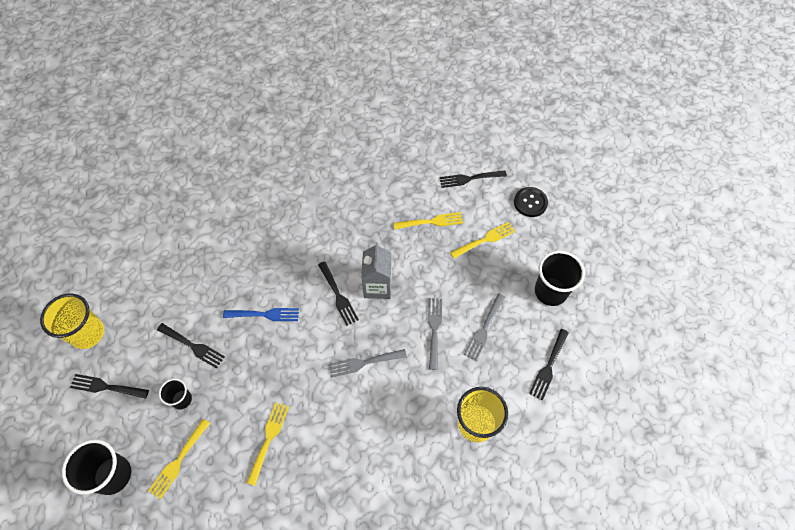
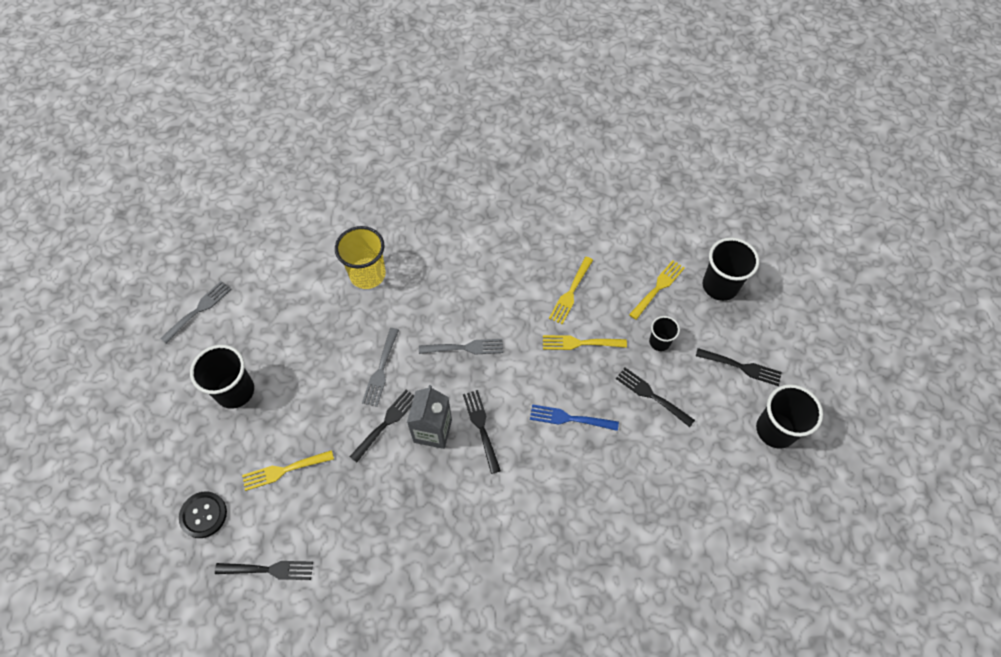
camera: 170 degrees left, 0 degrees up
yellow cup [40,293,104,349] -> black cup [756,384,823,449]
yellow fork [393,212,463,230] -> yellow fork moved to [543,335,627,350]
grey fork [464,293,505,361] -> grey fork moved to [160,281,231,344]
black fork [529,329,569,400] -> black fork moved to [350,390,414,462]

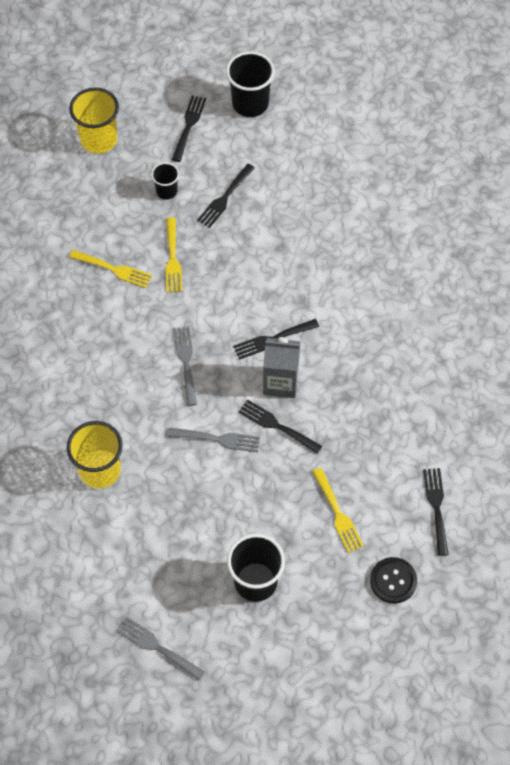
camera: 95 degrees left, 0 degrees up
blue fork [530,404,619,431] -> none
yellow fork [629,260,685,320] -> none
black cup [703,238,759,301] -> yellow cup [69,88,119,154]

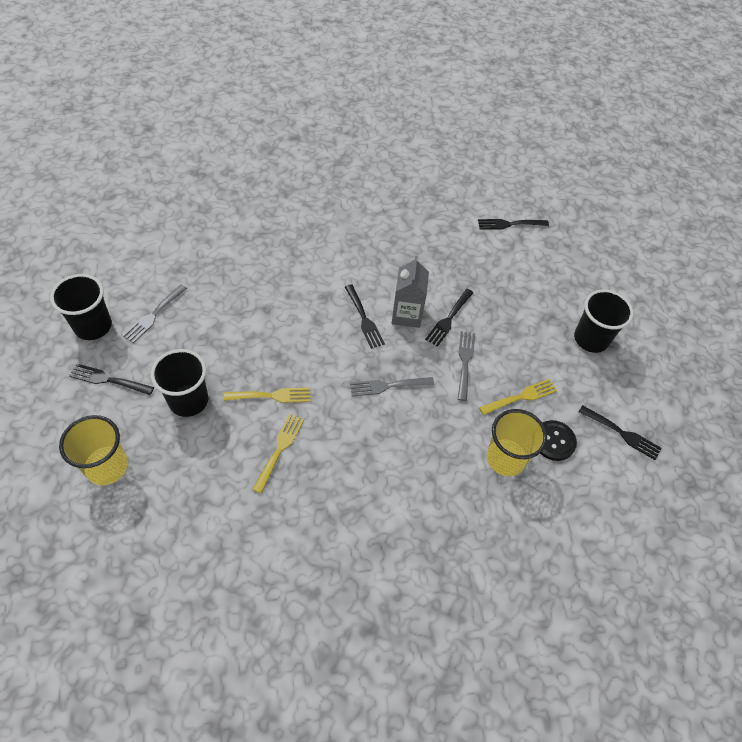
camera: 95 degrees left, 5 degrees down
grey fork [117,617,205,681] -> grey fork moved to [122,284,187,343]
black cup [151,162,179,200] -> black cup [151,349,208,417], size x1.77
black fork [197,164,255,228] -> black fork moved to [579,405,661,460]
yellow fork [312,468,364,553] -> yellow fork moved to [479,379,557,415]
black button [370,557,417,603] -> black button moved to [540,420,577,461]

